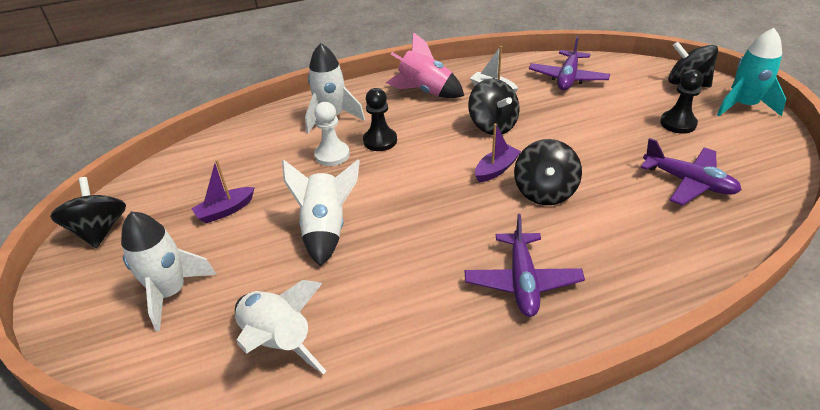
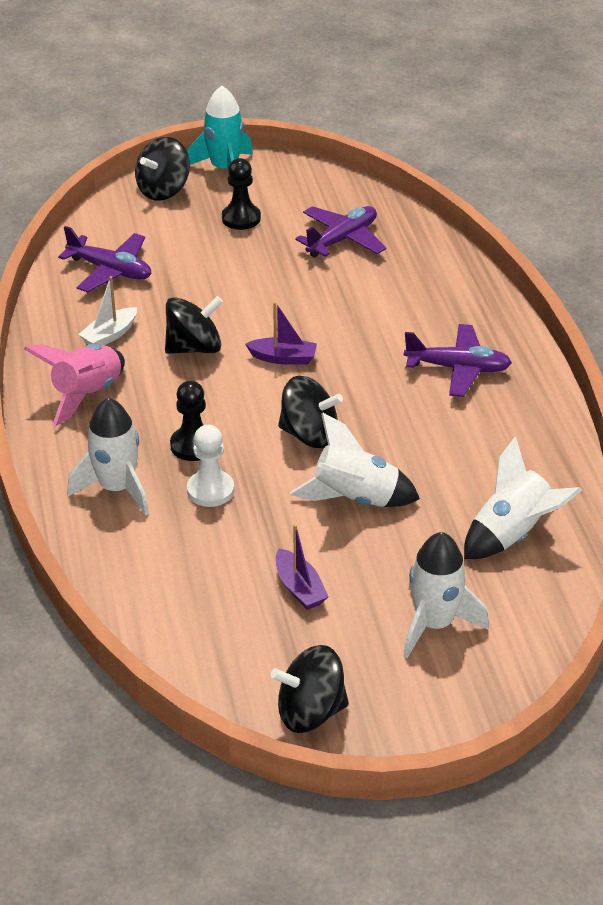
camera: 85 degrees left, 0 degrees up
purple boat [475,123,522,182] -> purple boat turned 135 degrees clockwise [245,302,317,365]
black spinning top [514,139,582,205] -> black spinning top moved to [278,376,343,448]

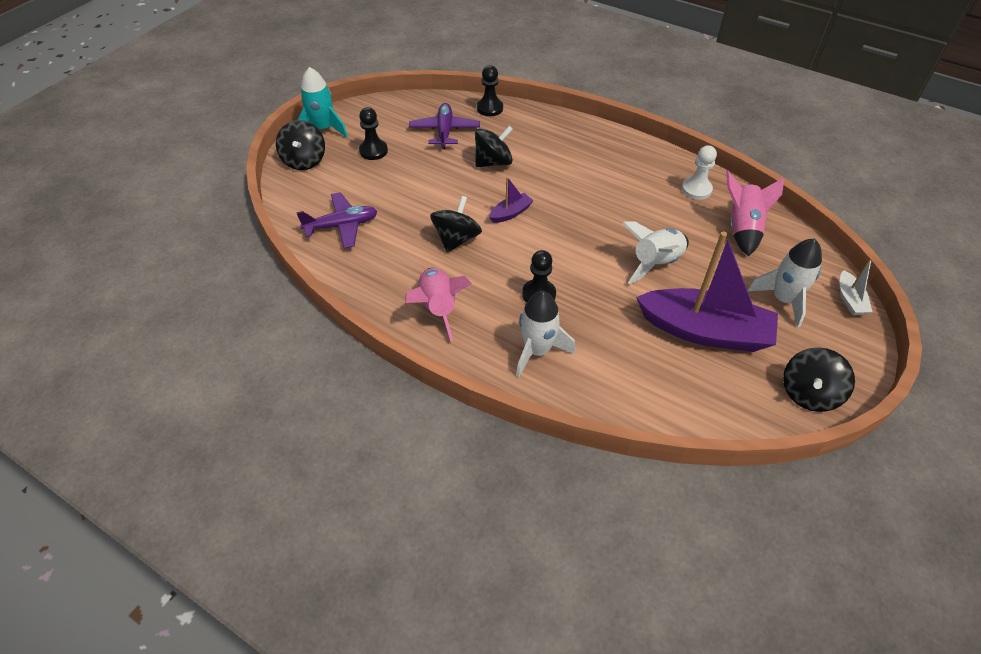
camera: 45 degrees left, 10 degrees up
white boat [78,276,137,345] -> white boat moved to [840,257,872,315]
white pawn [187,425,234,507] -> white pawn moved to [682,145,717,200]
purple boat [276,524,328,610] -> purple boat [636,231,778,352], size x2.34
black spinning top [278,376,343,448] -> black spinning top moved to [475,126,513,167]
purple plane [404,324,512,397] -> none
white rocket [464,436,582,559] -> pink rocket [726,171,784,256]
none -> black pawn [477,65,503,116]

